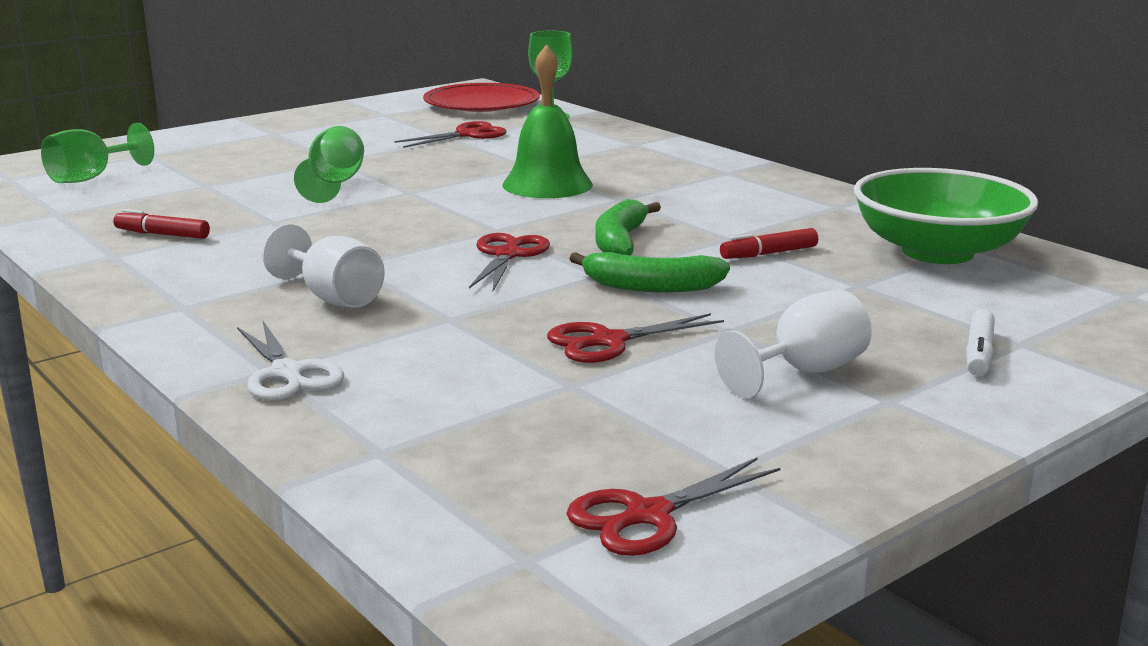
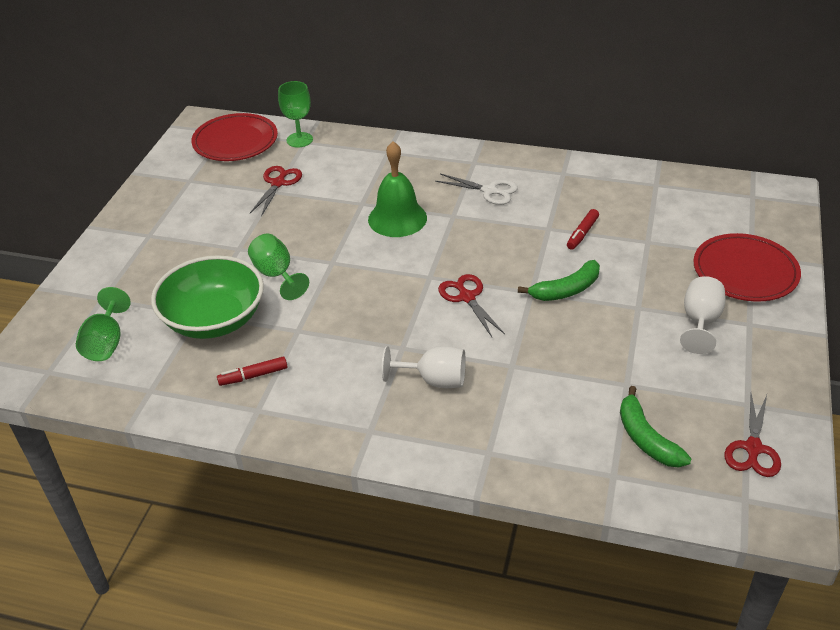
camera: 35 degrees left, 20 degrees up
white scissors [237,321,344,401] -> white scissors moved to [435,173,518,205]
red scissors [547,313,724,363] -> none
green banana [595,199,661,255] -> green banana moved to [620,386,692,468]
green bowl [854,168,1038,264] -> green bowl moved to [151,255,264,339]
white marker [966,309,995,376] -> red plate [693,233,801,302]

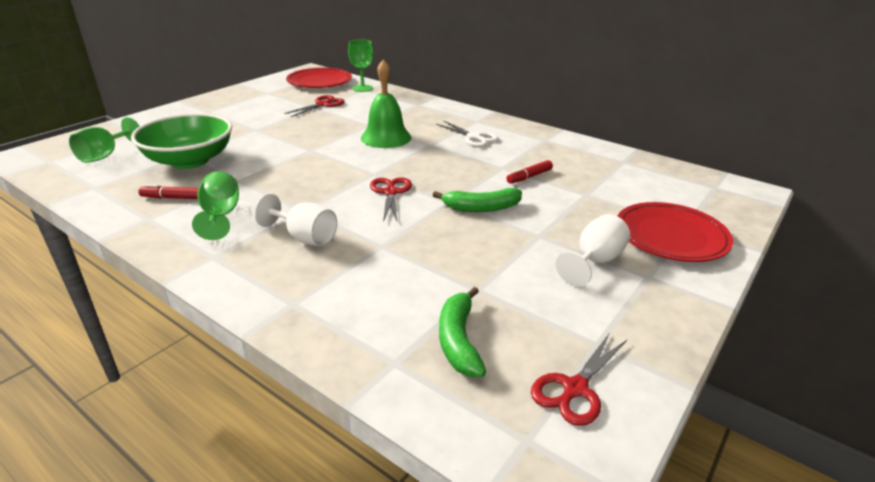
camera: 20 degrees right, 10 degrees down
green goblet [248,234,309,300] -> green goblet moved to [192,171,239,240]

